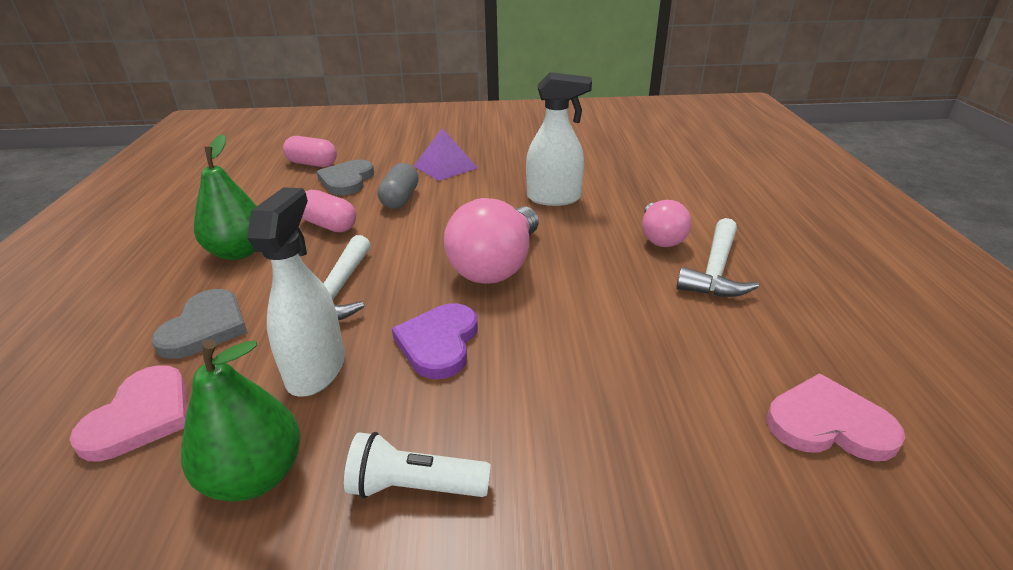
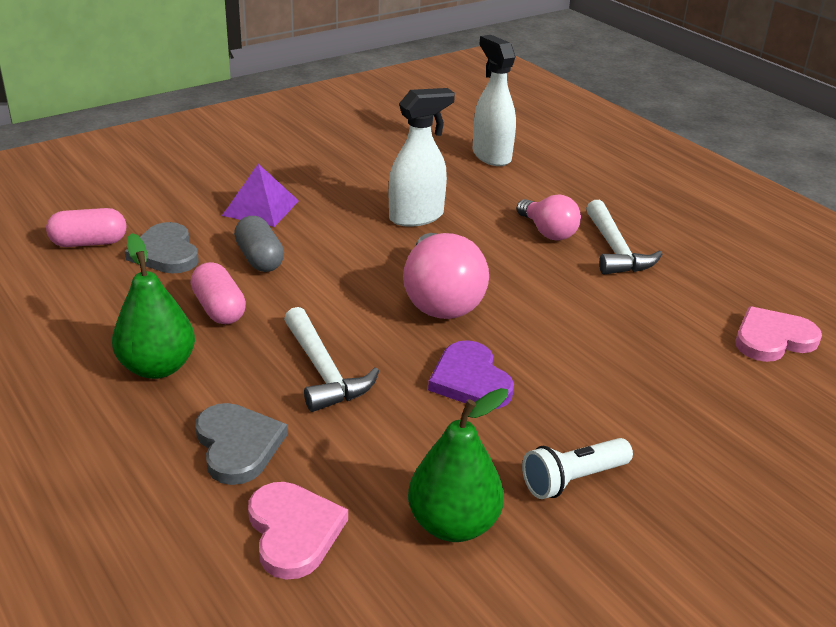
camera: 35 degrees left, 0 degrees up
white spray bottle [247,187,345,397] -> white spray bottle moved to [472,35,516,166]
pink capsule [302,190,356,232] -> pink capsule turned 60 degrees clockwise [191,262,246,324]

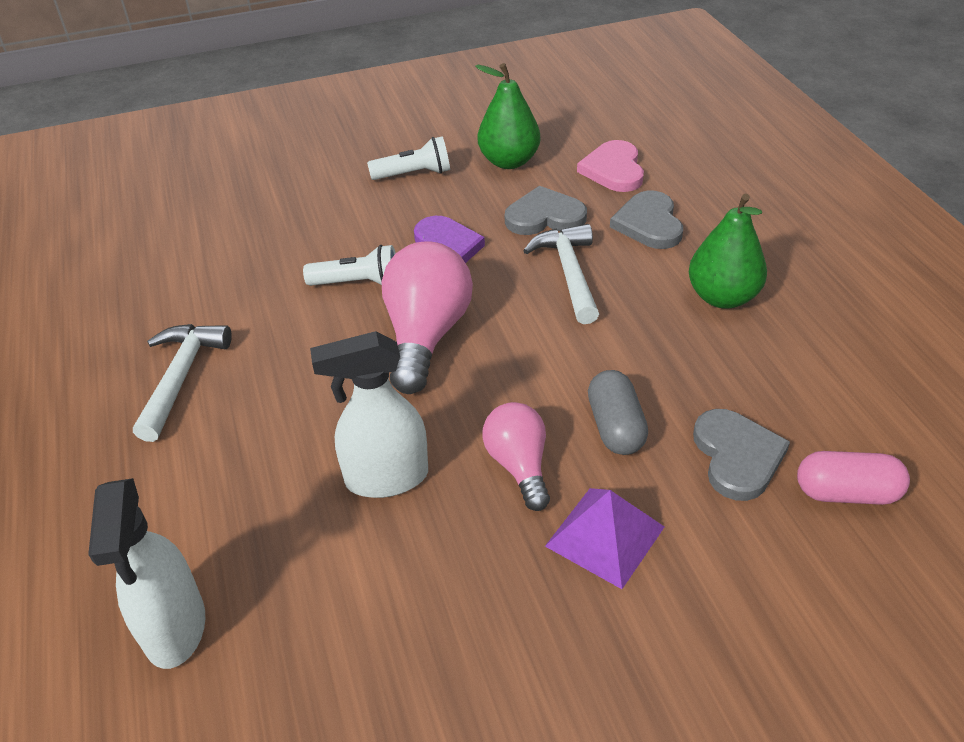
camera: 160 degrees left, 10 degrees up
pink capsule [191,262,246,324] -> none
pink light bulb [517,195,581,241] -> pink light bulb moved to [482,402,550,511]
pink heart [736,306,822,362] -> none
none -> white flashlight [303,245,396,286]
none -> grey heart [505,186,587,235]

